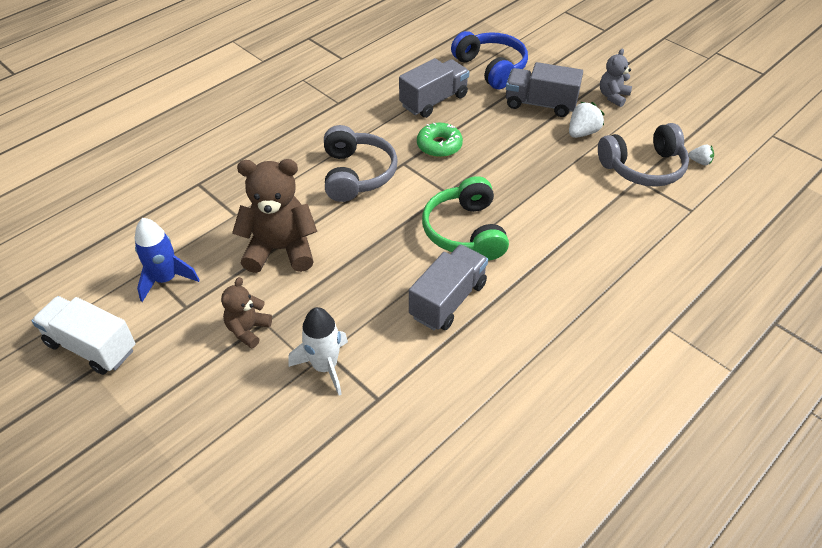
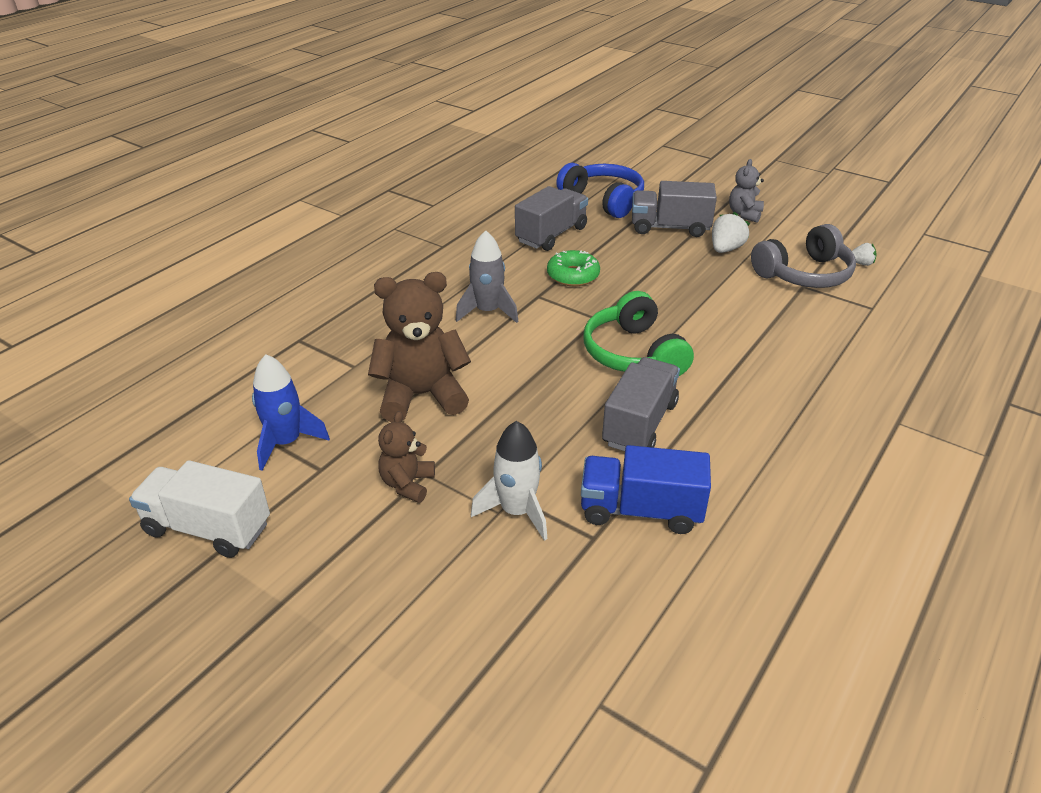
camera: 10 degrees left, 10 degrees down
grey headphones [324,125,398,202] -> grey rocket [456,230,519,323]
none -> blue truck [581,445,711,534]

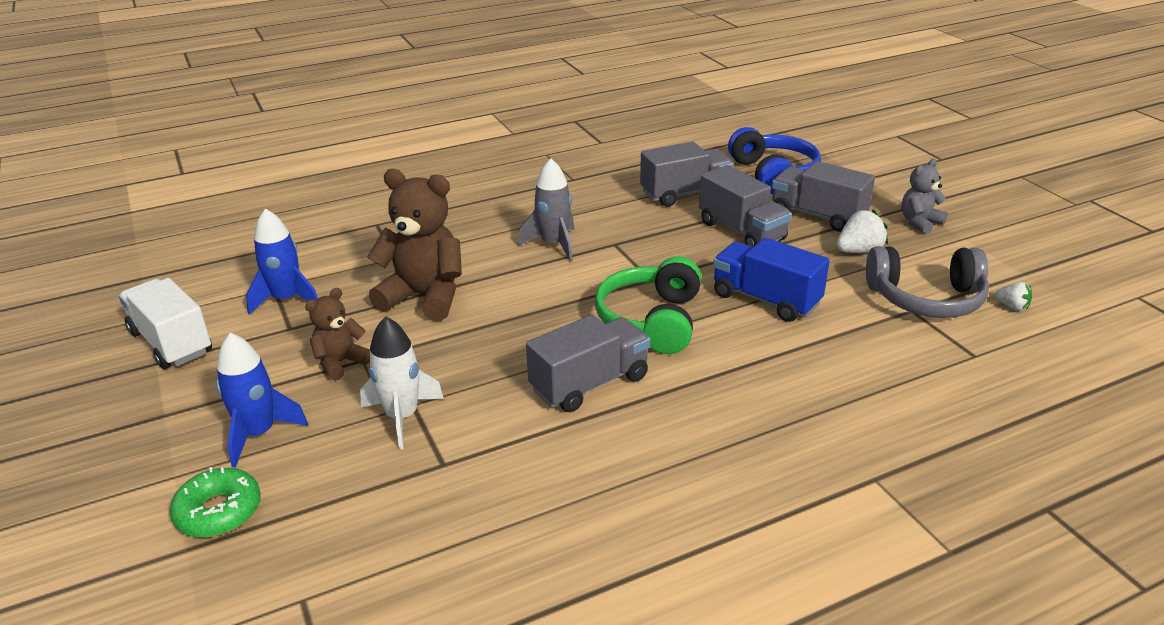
camera: 30 degrees right, 5 degrees down
green donut [547,250,600,286] -> green donut moved to [170,467,261,538]
blue truck [581,445,711,534] -> blue truck moved to [713,238,830,322]
none -> blue rocket [216,333,308,468]
none -> grey truck [699,165,792,247]

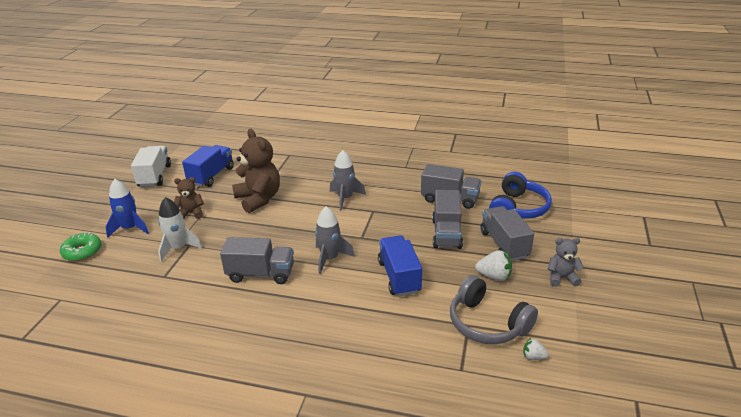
camera: 40 degrees right, 0 degrees up
blue rocket [246,209,318,314] -> blue truck [182,145,234,187]
green headphones [595,256,701,354] -> grey rocket [315,206,355,274]
white strawberry [995,282,1032,311] -> white strawberry turned 120 degrees clockwise [523,338,549,360]

